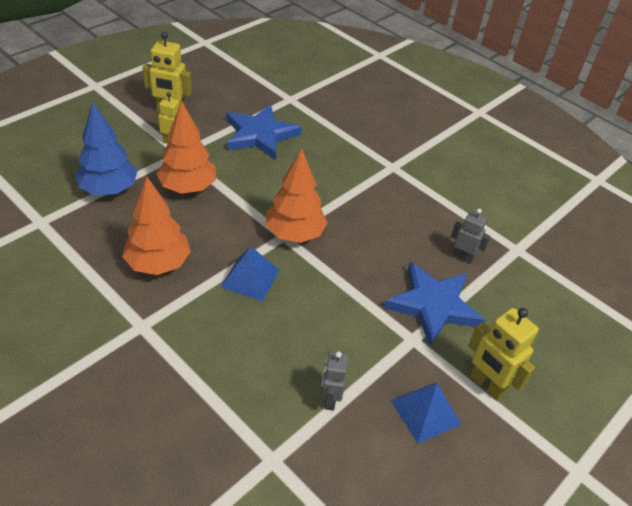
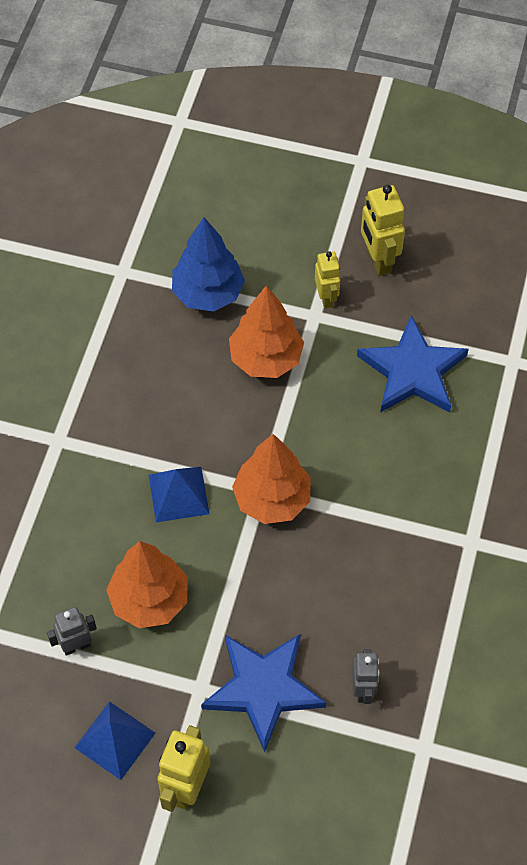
camera: 65 degrees right, 15 degrees up
orange tree [122,177,191,275] -> orange tree moved to [106,541,188,629]

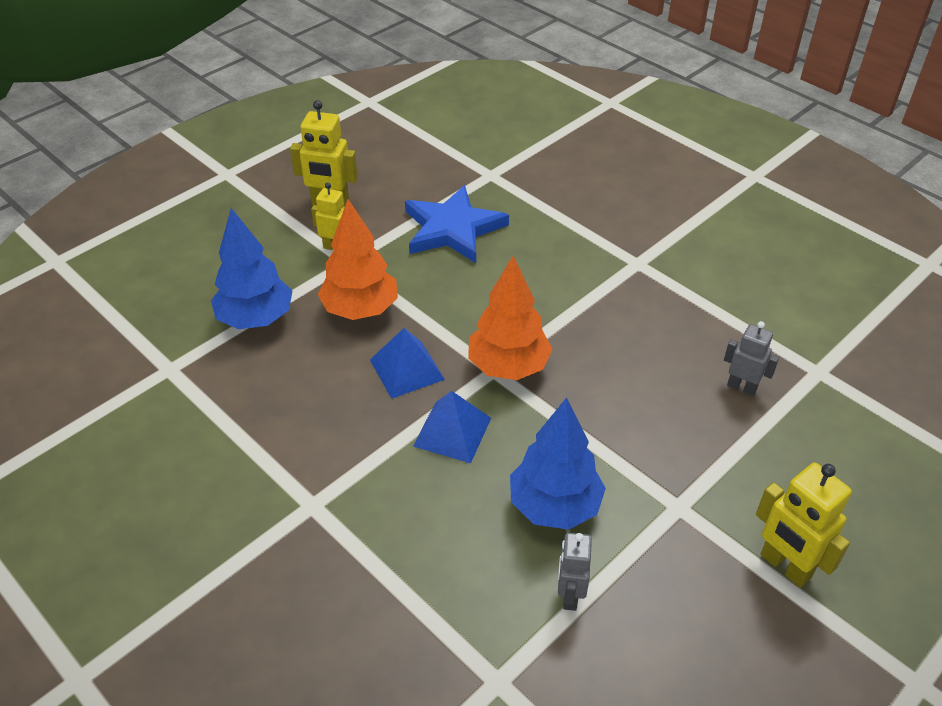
camera: 60 degrees left, 15 degrees down
blue pyramid [74,701,155,780] -> blue pyramid moved to [370,328,445,399]
orange tree [106,541,188,629] -> blue tree [510,397,606,530]
blue star [201,634,326,752] -> none

